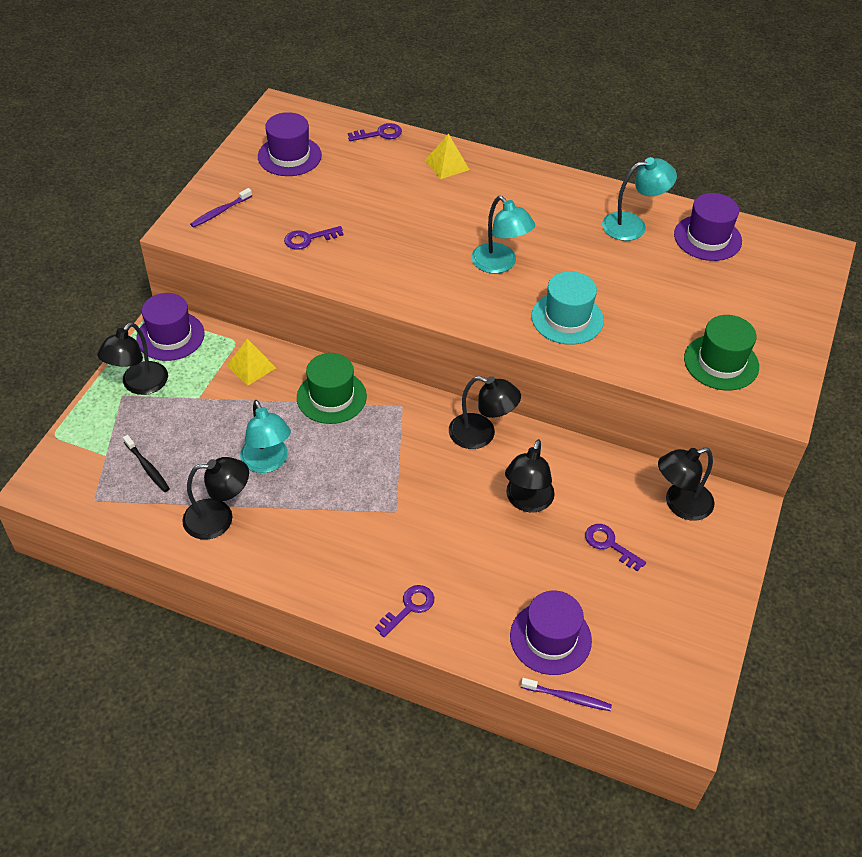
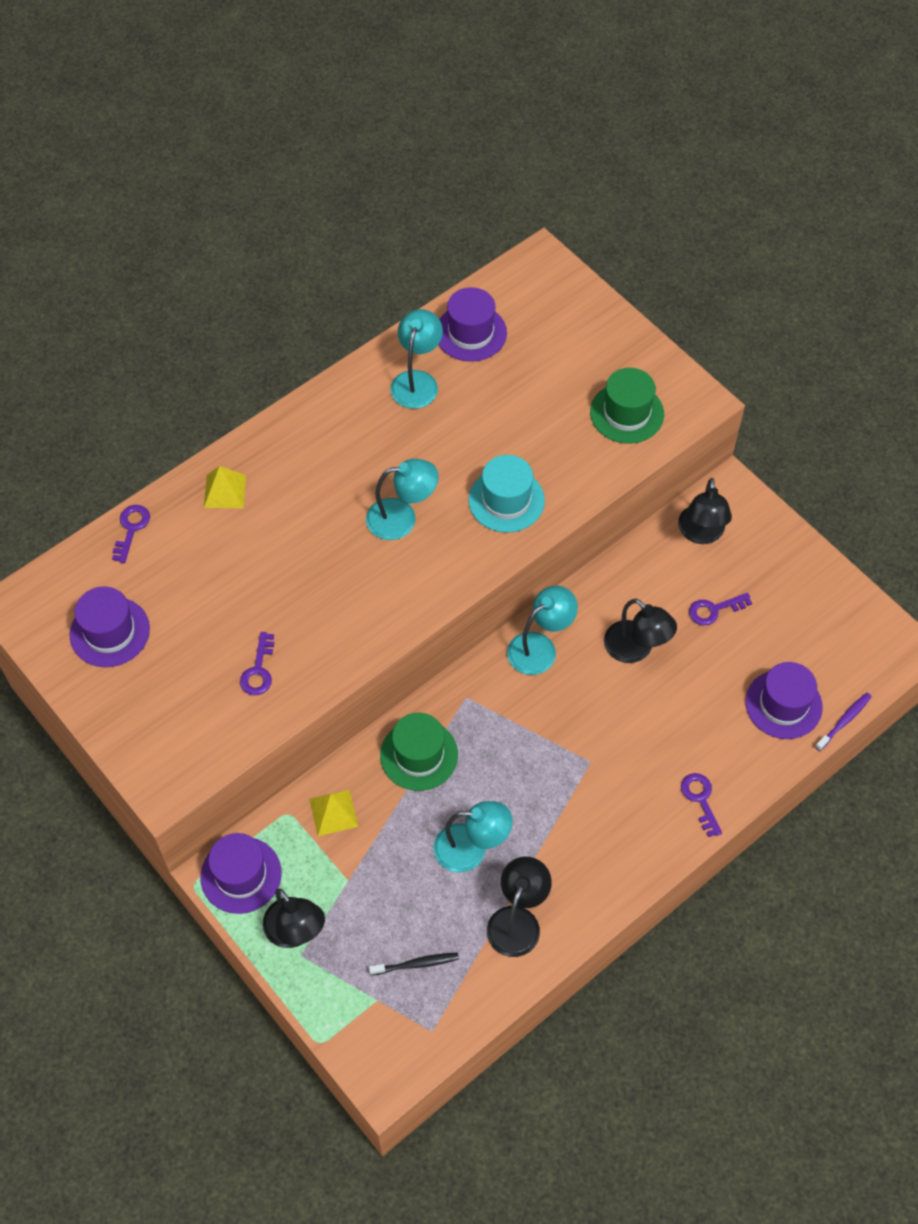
camera: 60 degrees left, 10 degrees up
purple toothbrush [190,188,252,228] -> none
black lamp [449,376,521,449] -> turquoise lamp [507,586,578,675]

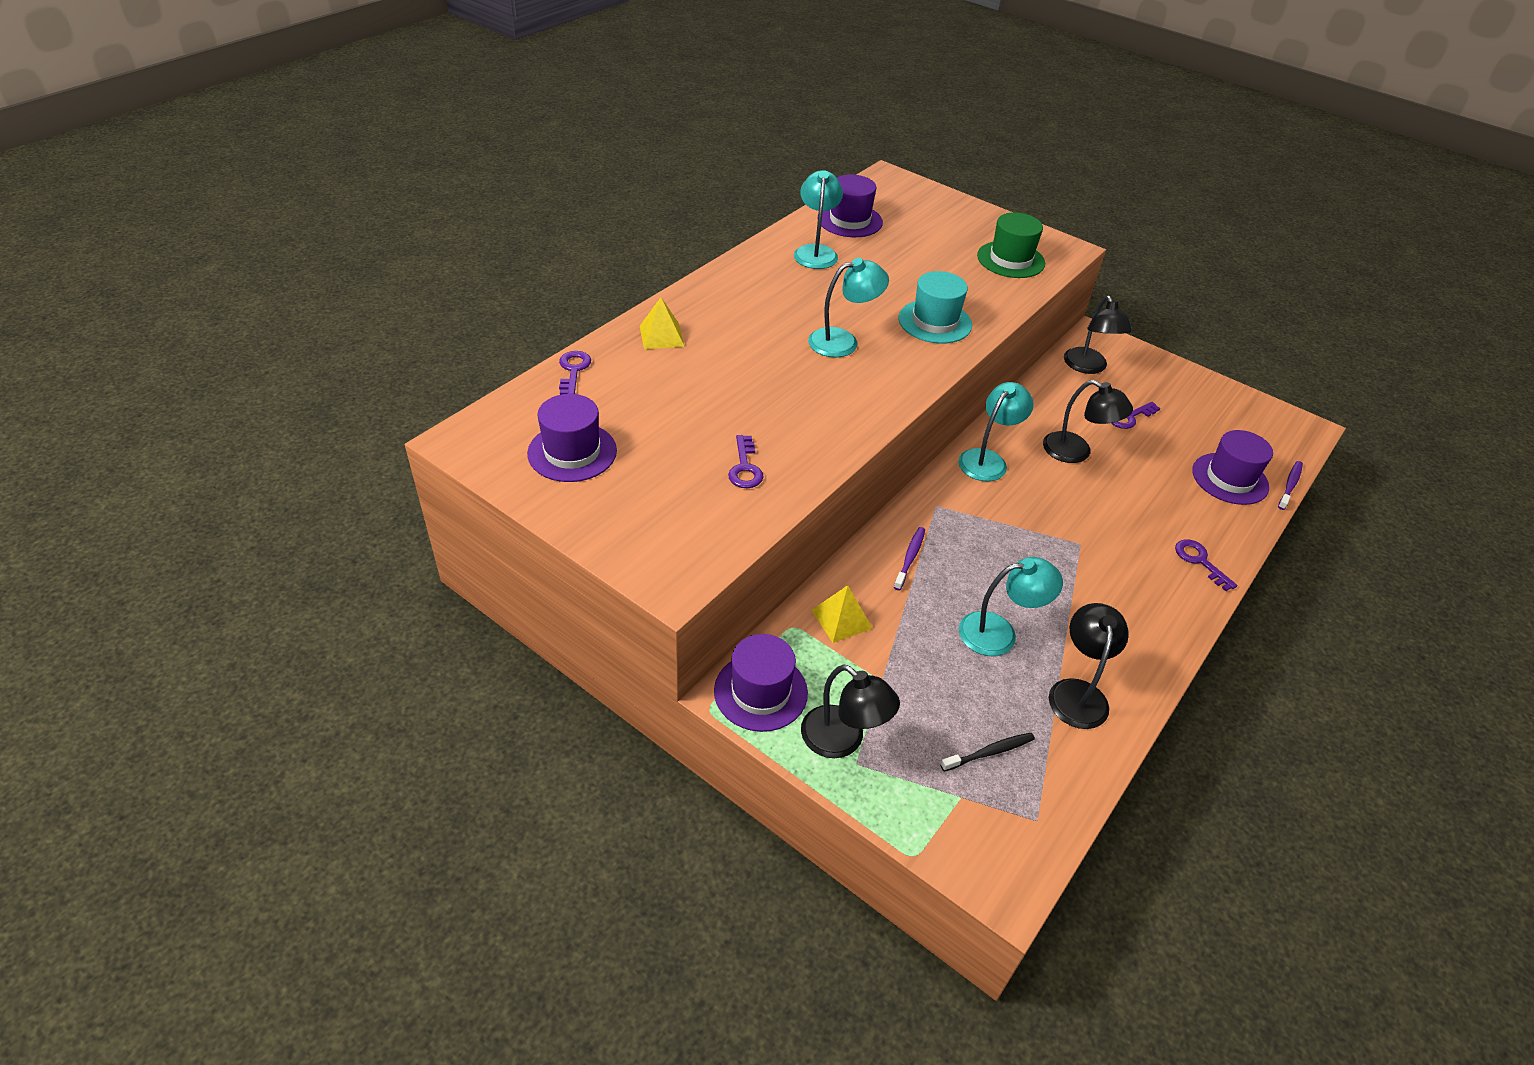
camera: 15 degrees left, 15 degrees down
green hat [380,713,458,791] -> purple toothbrush [894,527,925,590]

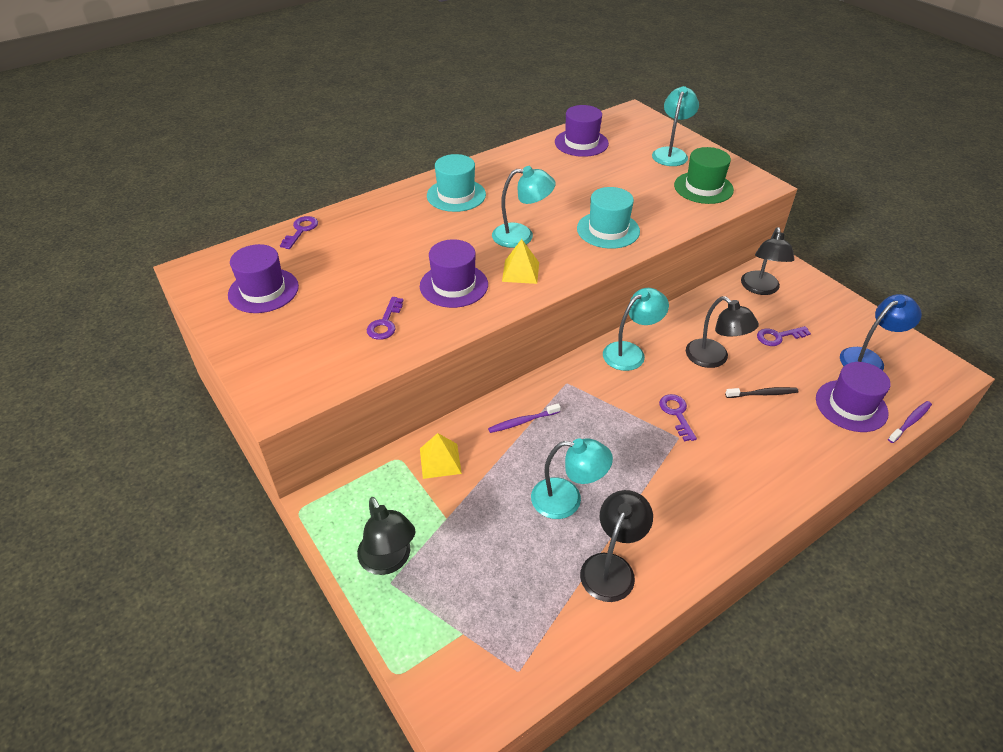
camera: 20 degrees right, 0 degrees up
yellow pyramid [640,297,685,349] -> yellow pyramid moved to [502,239,539,284]
purple hat [714,634,808,732] -> purple hat moved to [420,239,488,308]
turquoise lamp [794,170,843,269] -> turquoise lamp moved to [652,86,699,166]
purple toothbrush [894,527,925,590] -> purple toothbrush turned 150 degrees counterclockwise [488,403,561,433]
black toothbrush [940,733,1035,772] -> black toothbrush moved to [725,387,799,398]
purple key [1175,539,1238,591] -> purple key moved to [659,394,697,441]
none -> turquoise hat [427,154,486,212]
none -> blue lamp [840,294,922,371]

